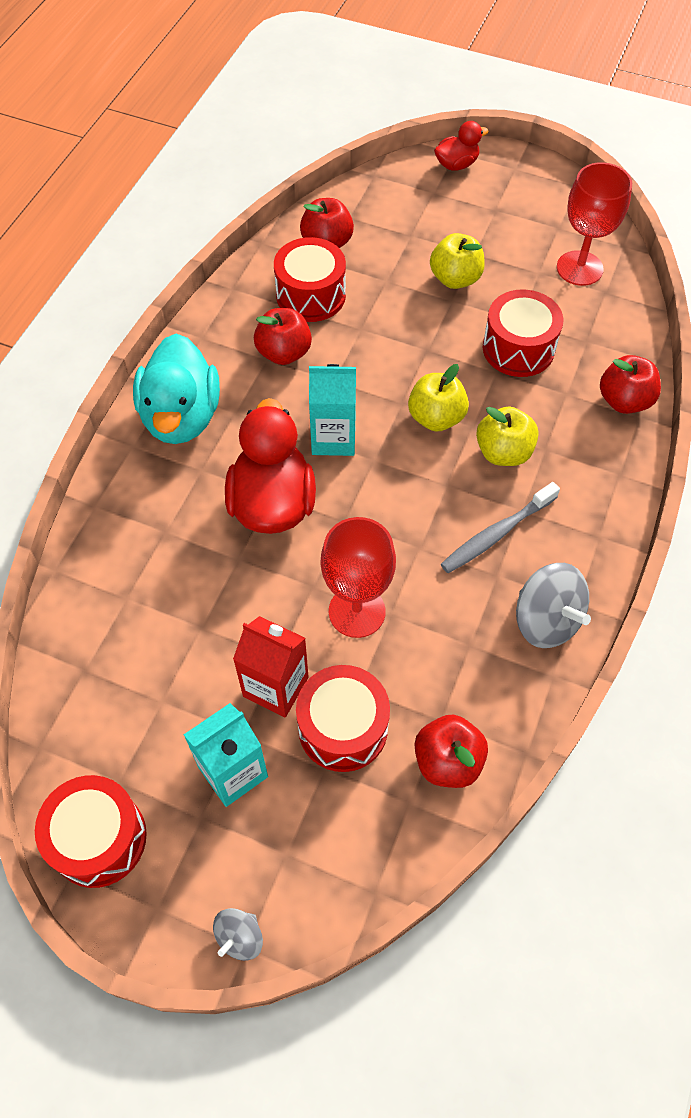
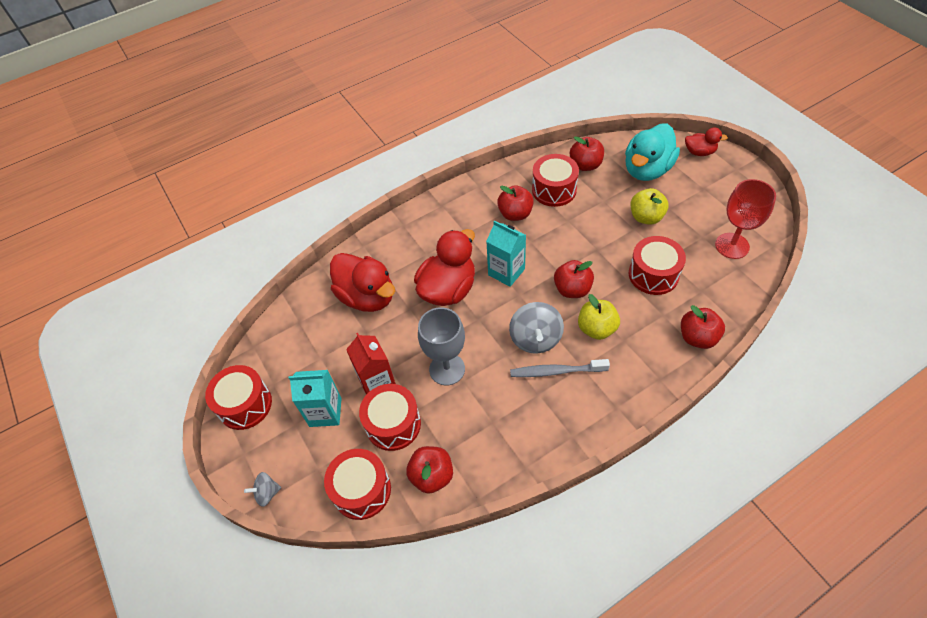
camera: 40 degrees right, 5 degrees down
turquoise duck [133,334,220,444] -> turquoise duck moved to [625,123,680,181]
red goblet [321,517,396,638] -> grey goblet [418,307,465,386]
yellow apple [408,364,469,432] -> red apple [554,260,594,298]
grey spinning top [516,563,591,648] -> grey spinning top moved to [509,302,564,354]
none -> red drum [324,449,391,520]
none -> red duck [330,253,395,312]

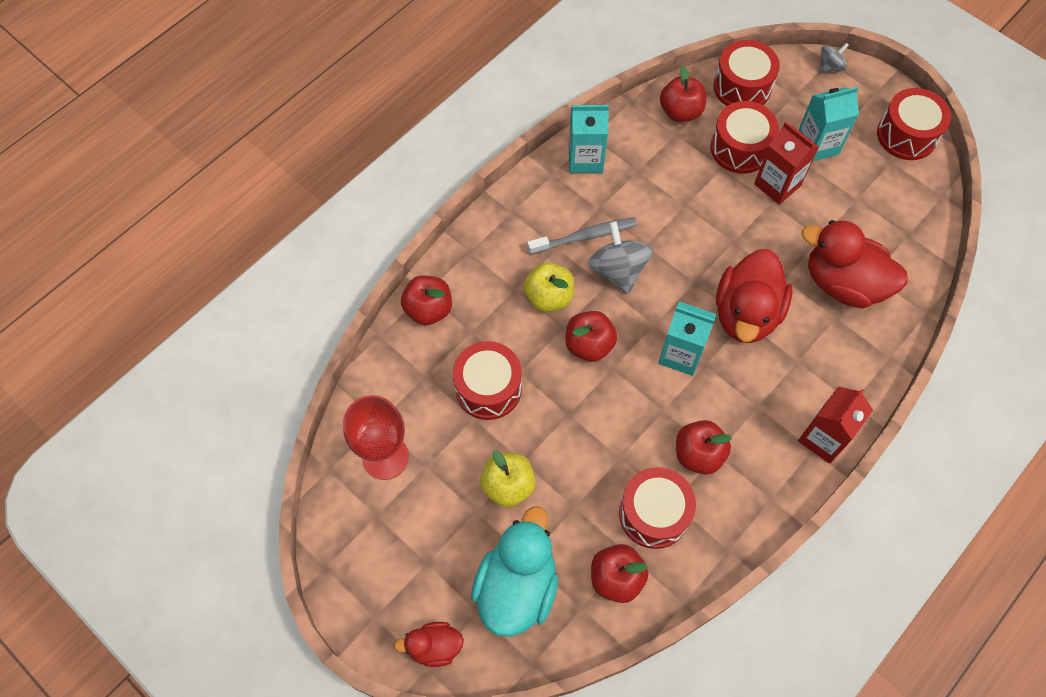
camera: 160 degrees right, 10 degrees up
grey goblet [418,307,465,386] -> none
none -> turquoise carton [569,105,609,173]
none -> red carton [798,387,873,464]

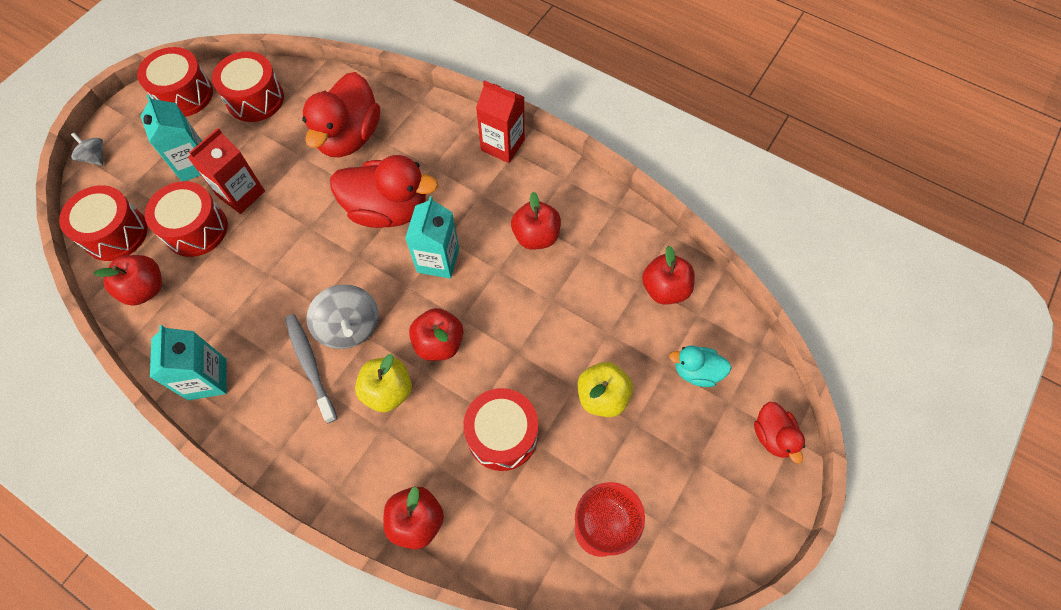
camera: 100 degrees left, 0 degrees up
turquoise duck [471,506,558,637] -> turquoise duck [669,345,732,387], size x0.52
grey spinning top [588,221,653,294] -> grey spinning top turned 90 degrees counterclockwise [306,284,379,349]
red drum [619,467,696,549] -> red drum moved to [212,51,284,122]

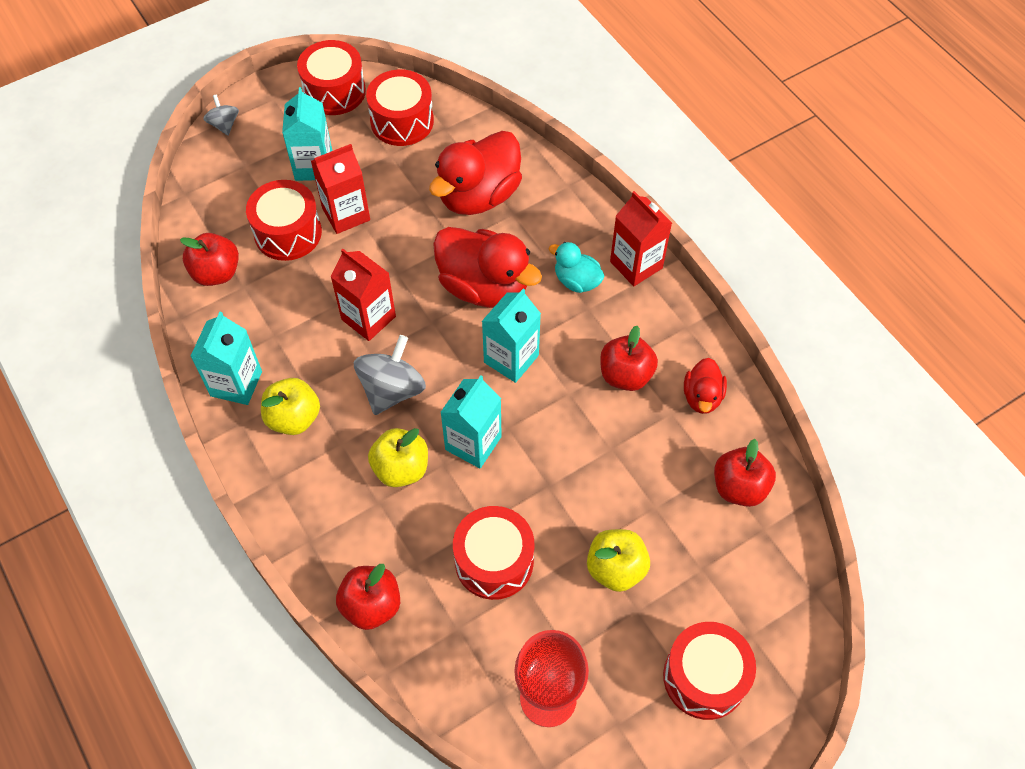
camera: 25 degrees right, 5 degrees down
red drum [59,185,148,261] -> red drum moved to [663,622,756,720]
grey toothbrush [285,314,338,423] -> none
grey spinning top [306,284,379,349] -> grey spinning top turned 150 degrees counterclockwise [354,335,426,415]
red apple [409,308,463,361] -> turquoise carton [440,375,502,469]
turquoise duck [669,345,732,387] -> turquoise duck moved to [549,242,605,293]
red duck [754,402,805,464] -> red duck moved to [684,358,727,414]
none -> yellow apple [261,378,320,435]
none -> red carton [330,249,396,341]

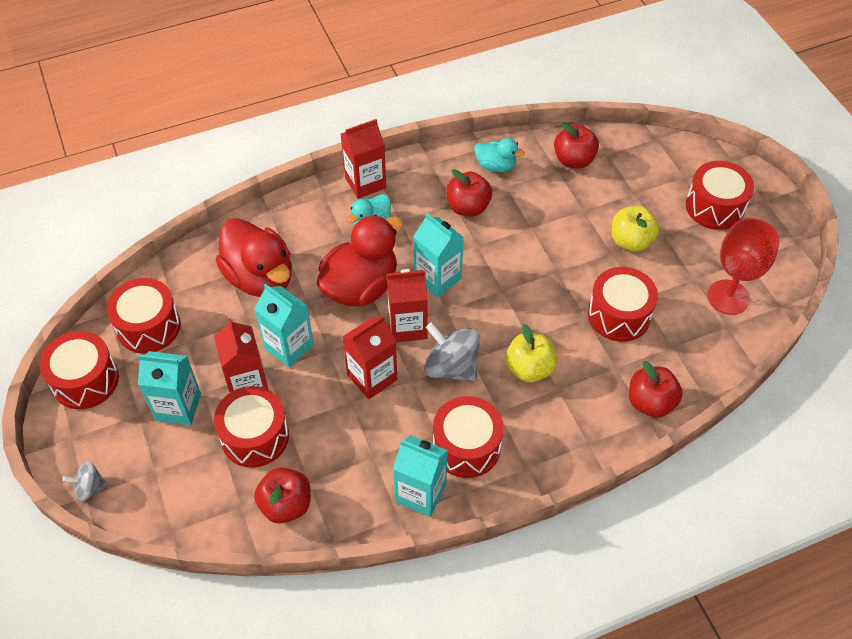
camera: 80 degrees left, 5 degrees down
yellow apple [261,378,320,435] -> red drum [433,396,503,478]
turquoise carton [440,375,502,469] -> turquoise carton moved to [254,284,314,368]
red duck [684,358,727,414] -> turquoise duck [474,138,525,172]
none -> red carton [387,269,428,342]

